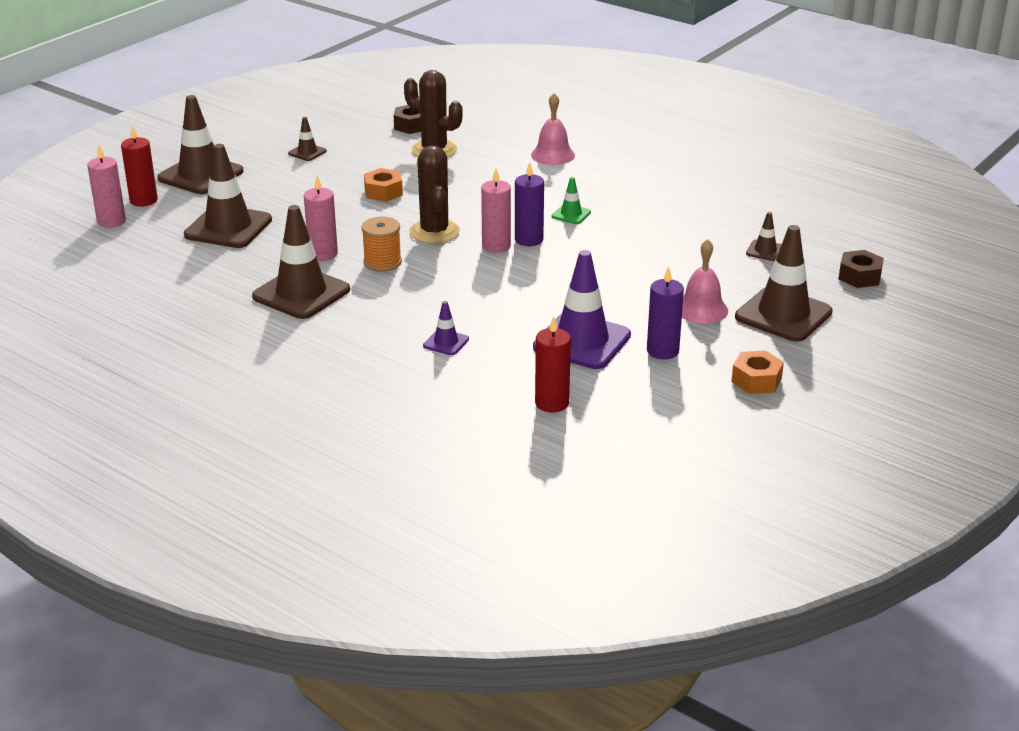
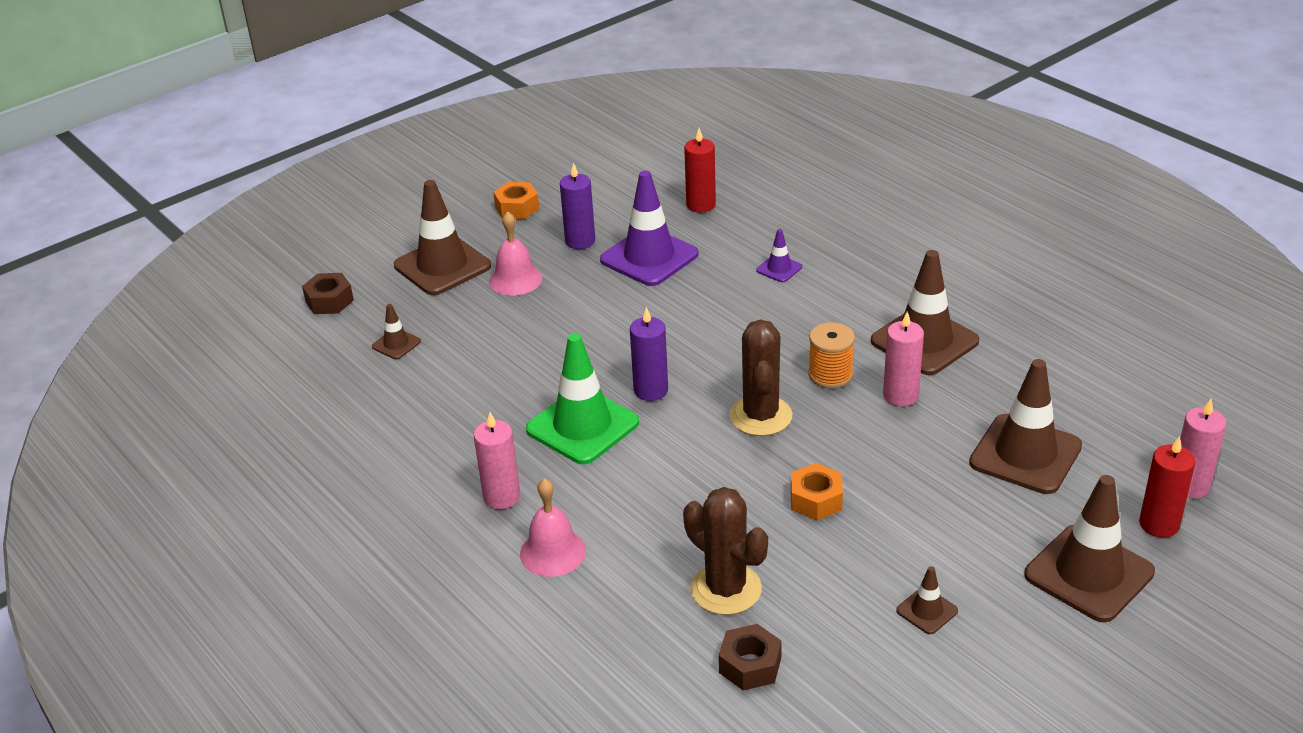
camera: 165 degrees left, 5 degrees up
pink candle [481,169,511,253] -> pink candle moved to [474,412,520,509]
green traffic cone [551,177,591,224] -> green traffic cone [526,333,639,464], size x2.15

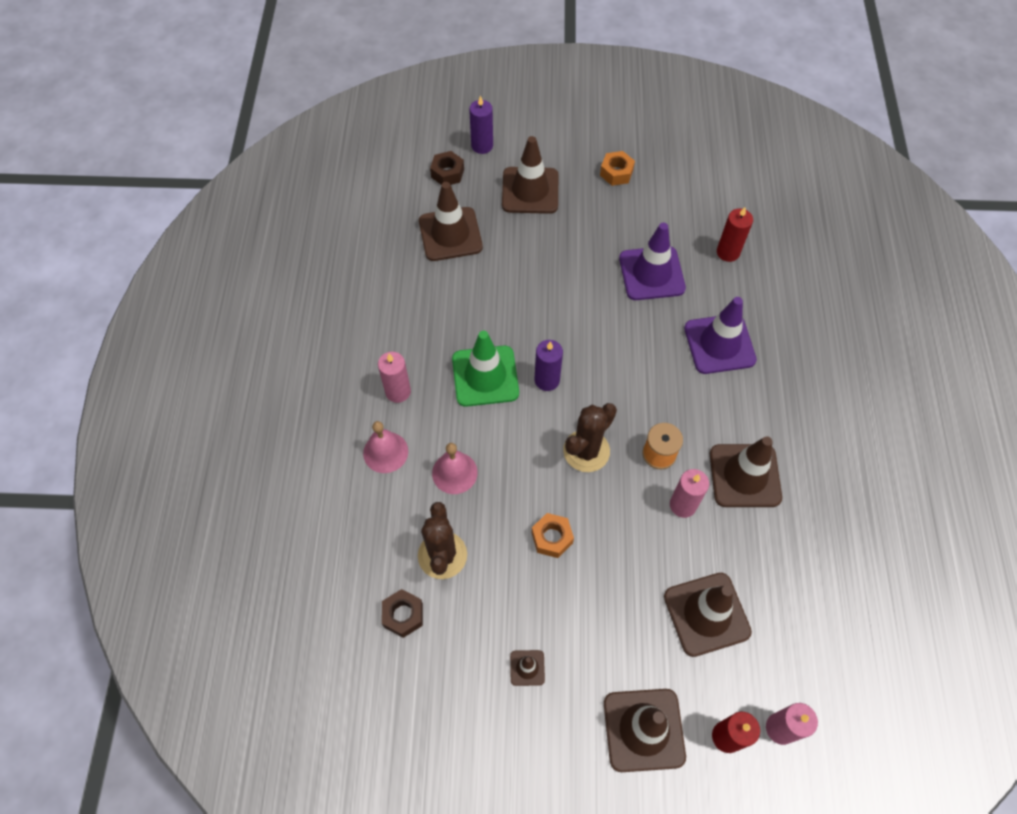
camera: 40 degrees right, 25 degrees up
brown traffic cone [372,304,421,359] -> brown traffic cone [419,182,483,261], size x2.15
pink bell [489,211,542,296] -> pink bell moved to [432,443,478,494]
purple candle [560,162,595,249] -> purple candle moved to [469,96,493,154]
purple traffic cone [756,229,802,282] -> purple traffic cone [684,297,757,374], size x2.15

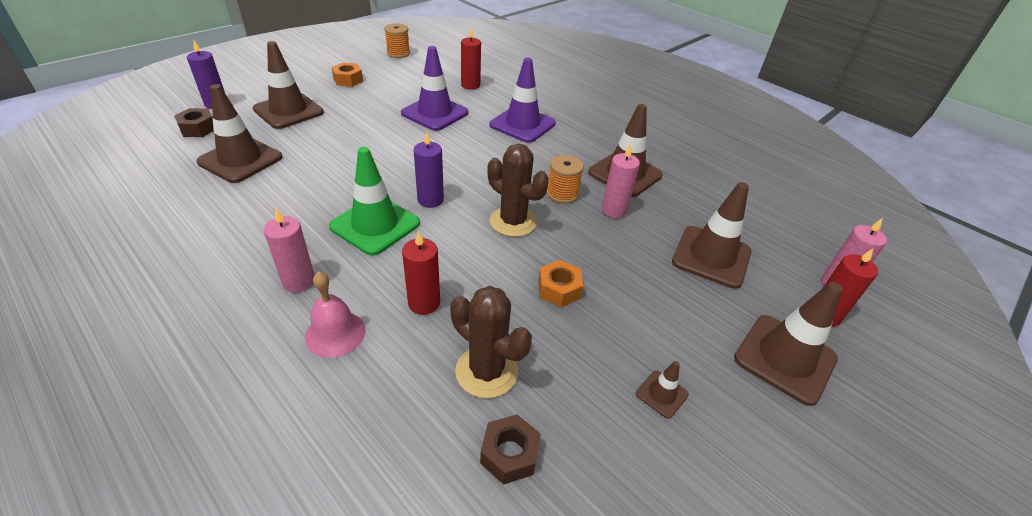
camera: 50 degrees left, 20 degrees down
pink bell [432,443,478,494] -> red candle [402,231,440,315]
brown cactus [563,403,617,472] -> brown cactus turned 45 degrees counterclockwise [487,144,549,237]
none -> orange spool [384,23,410,58]

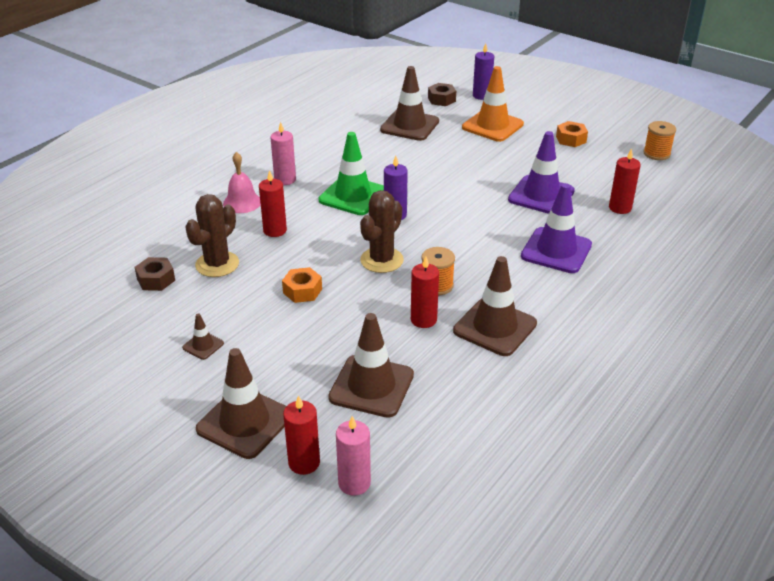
camera: 85 degrees right, 5 degrees down
brown traffic cone [253,41,324,129] -> orange traffic cone [462,66,524,142]
pink candle [602,144,640,218] -> red candle [411,256,439,328]

